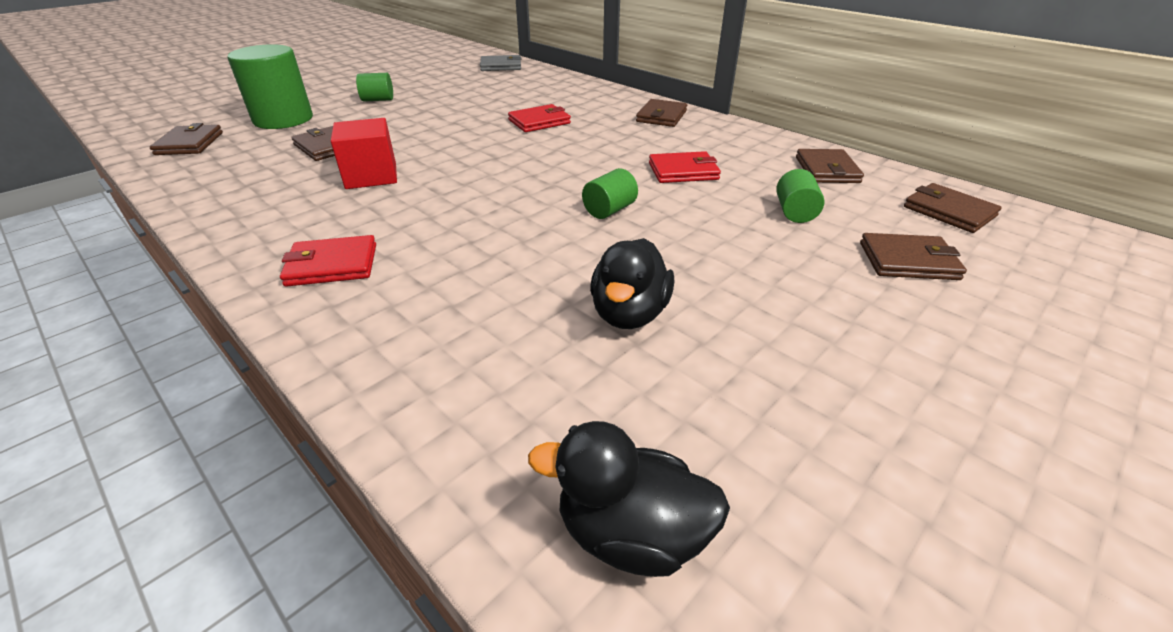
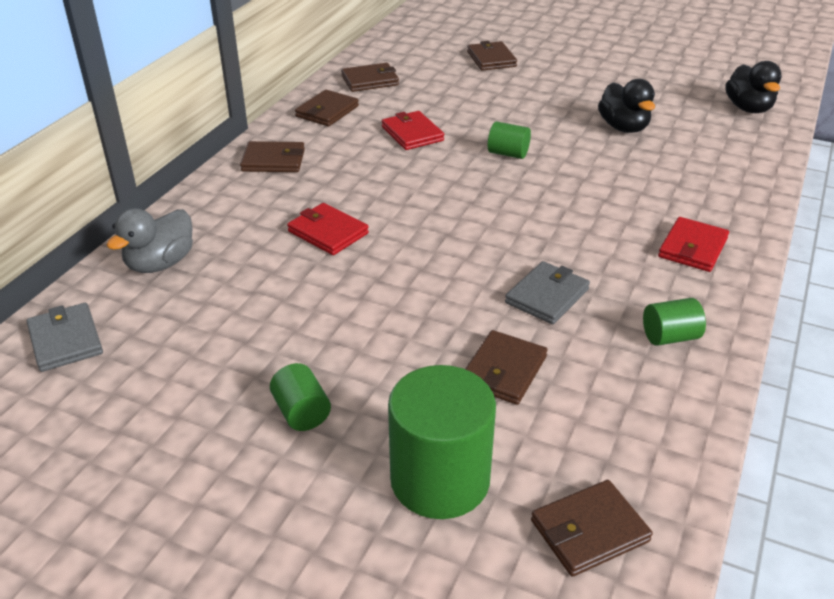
camera: 110 degrees left, 0 degrees up
red wallet [280,235,376,287] -> red wallet turned 60 degrees clockwise [658,217,729,272]
red cube [331,118,397,189] -> grey wallet [505,261,590,324]
black duck [590,238,674,329] -> black duck turned 75 degrees clockwise [598,79,655,133]
green cylinder [776,169,824,223] -> green cylinder moved to [643,298,706,346]
brown wallet [904,183,1002,233] -> brown wallet moved to [295,90,359,126]
none -> grey duck [107,208,193,273]

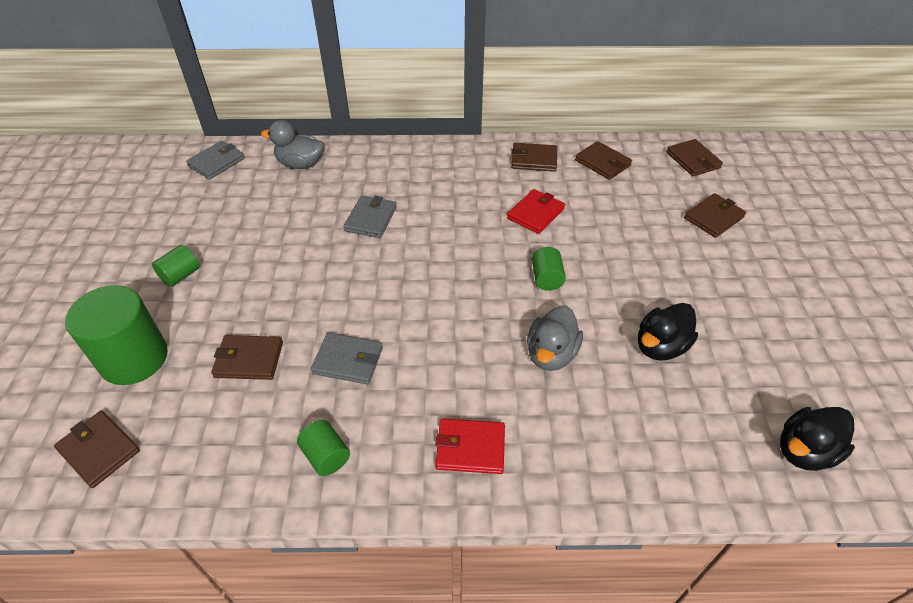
camera: 65 degrees right, 10 degrees up
brown wallet [240,141,305,172] -> brown wallet moved to [666,139,723,176]
red wallet [287,203,369,255] -> grey wallet [343,195,397,238]
none -> grey duck [527,305,583,371]

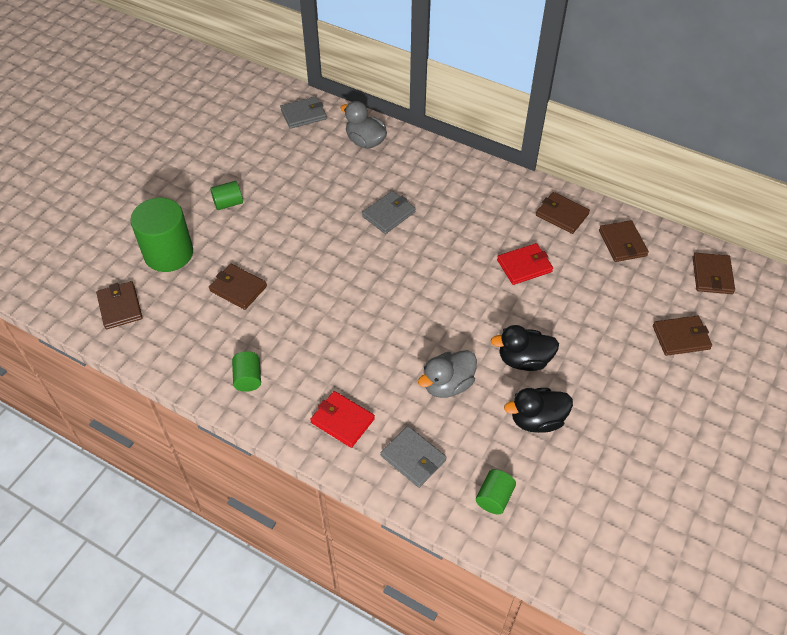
camera: 30 degrees right, 5 degrees up
grey wallet [311,333,383,385] -> grey wallet moved to [381,426,447,488]
green cylinder [532,247,566,291] -> green cylinder moved to [476,469,516,514]
black duck [780,407,855,471] -> black duck moved to [491,325,559,371]

